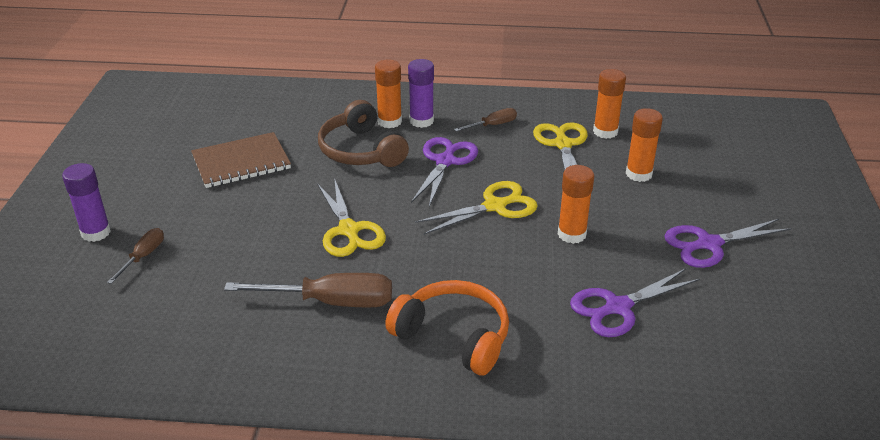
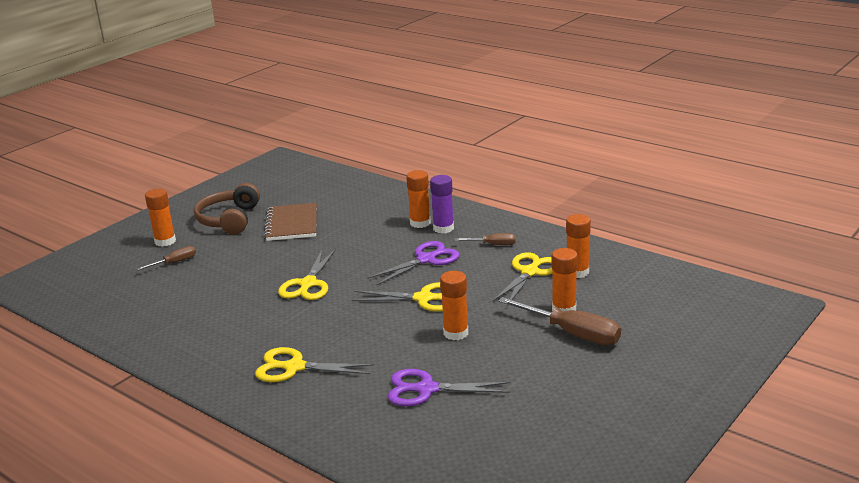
camera: 35 degrees right, 10 degrees down
purple glue stick [62,163,111,242] -> orange glue stick [145,188,176,247]
brown notebook [191,132,291,188] -> brown notebook turned 75 degrees clockwise [264,203,317,241]
brown screwdriver [224,273,392,307] -> brown screwdriver moved to [498,297,621,345]
brown headphones [318,100,409,167] -> brown headphones moved to [194,183,260,234]
orange headphones [385,280,509,375] -> yellow scissors [255,347,374,382]
purple scissors [664,219,791,268] -> none

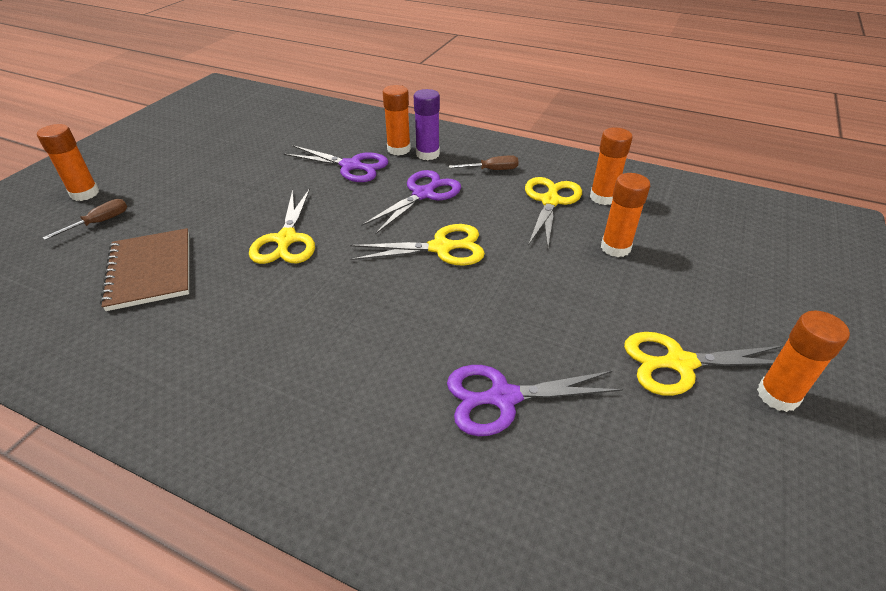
camera: 15 degrees left, 15 degrees up
brown headphones [194,183,260,234] -> none
yellow scissors [255,347,374,382] -> yellow scissors moved to [624,332,783,396]
brown notebook [264,203,317,241] -> brown notebook moved to [100,228,189,311]
orange glue stick [440,271,468,340] -> orange glue stick moved to [757,311,850,412]
brown screwdriver [498,297,621,345] -> none
none -> purple scissors [284,145,388,182]

